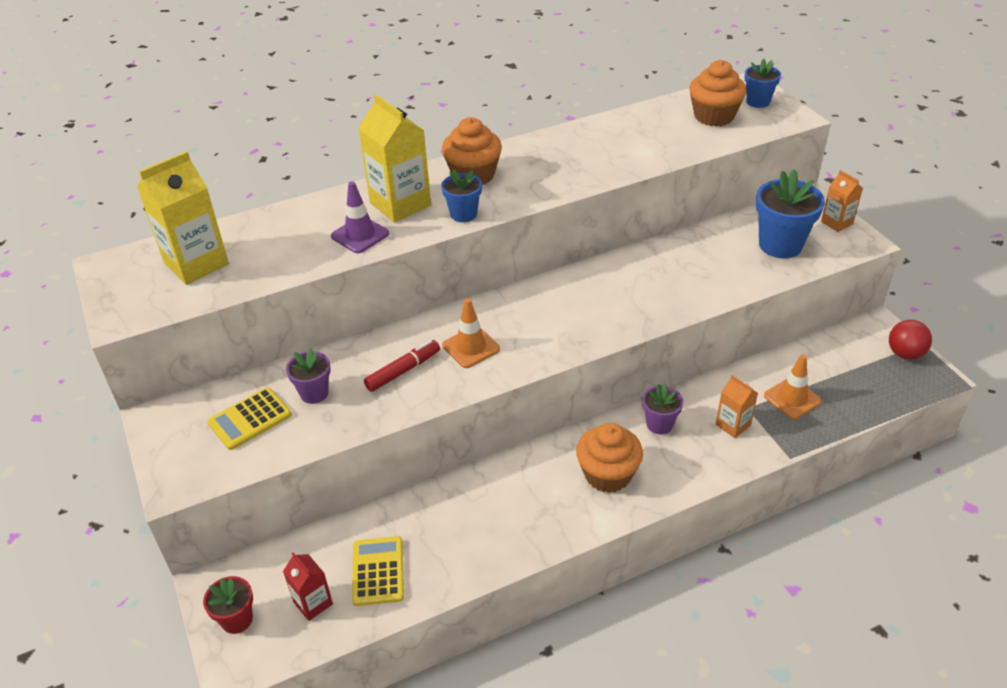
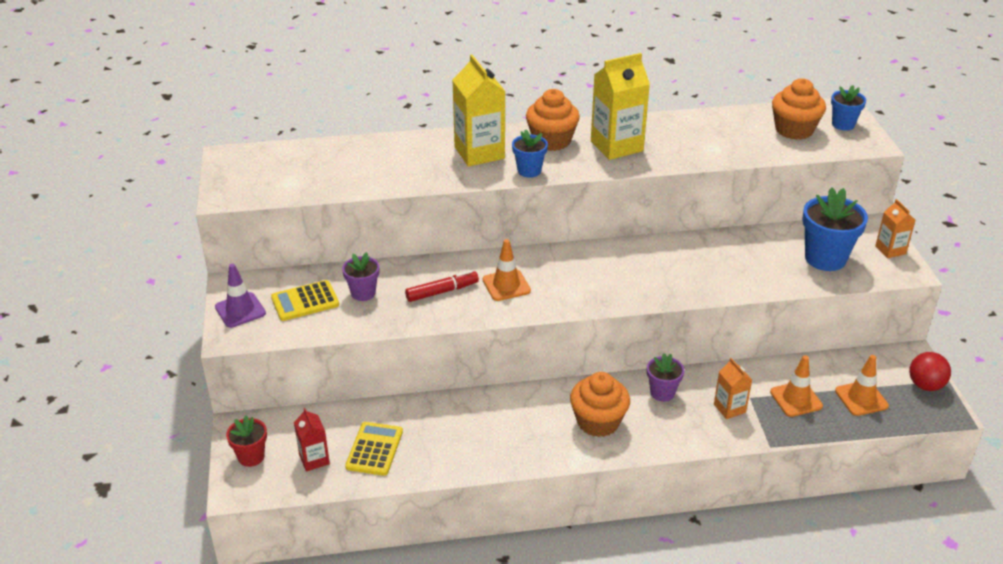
camera: 15 degrees right, 5 degrees down
yellow carton [137,151,229,285] -> yellow carton moved to [591,53,650,160]
purple traffic cone [331,181,389,253] -> purple traffic cone moved to [215,264,266,328]
none -> orange traffic cone [835,355,889,416]

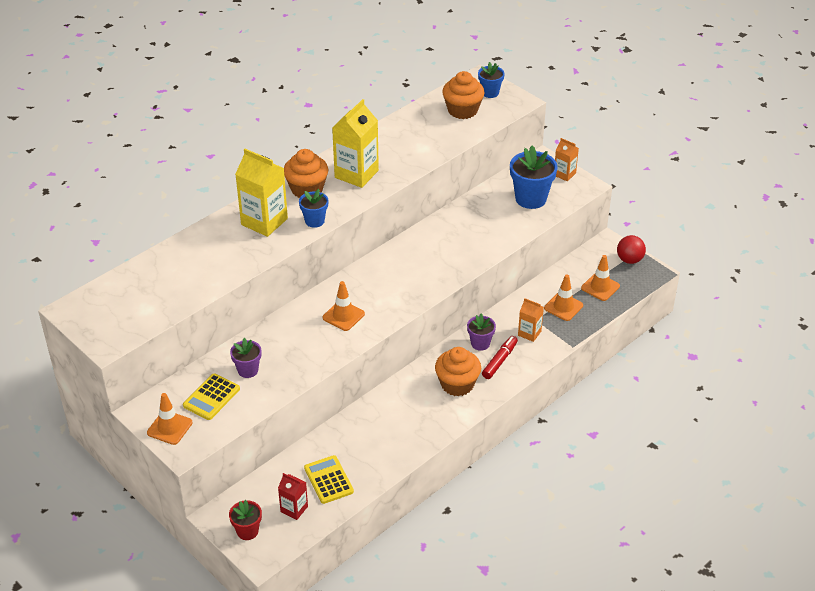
camera: 35 degrees left, 5 degrees up
purple traffic cone [215,264,266,328] -> orange traffic cone [147,393,192,445]
red marker [405,270,479,302] -> red marker moved to [482,336,518,379]

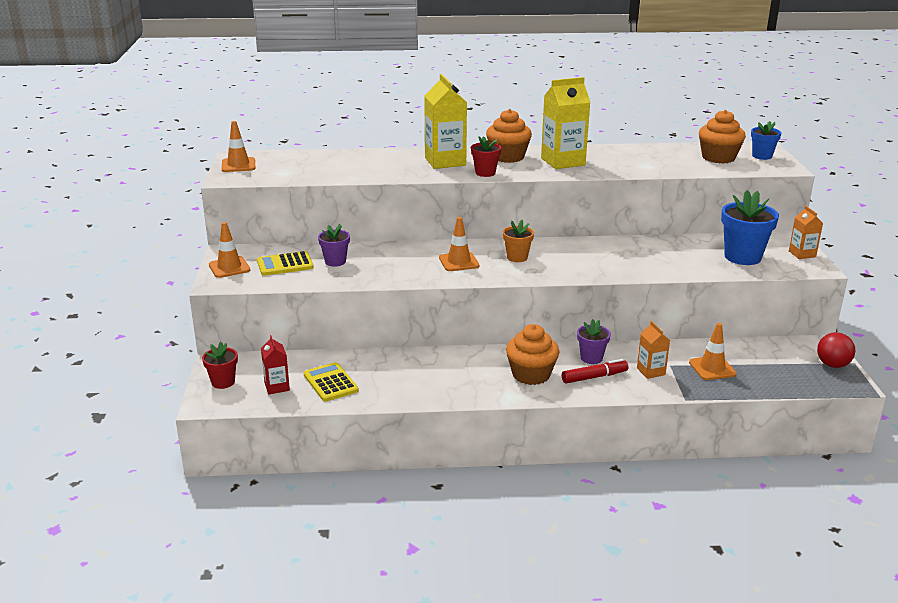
camera: 40 degrees right, 15 degrees down
blue flower pot [299,189,329,228] -> red flower pot [471,136,501,177]
yellow calculator [304,455,354,504] -> yellow calculator turned 45 degrees counterclockwise [304,362,359,402]
orange traffic cone [581,255,620,301] -> orange traffic cone moved to [222,121,255,172]
none -> orange flower pot [503,220,534,262]

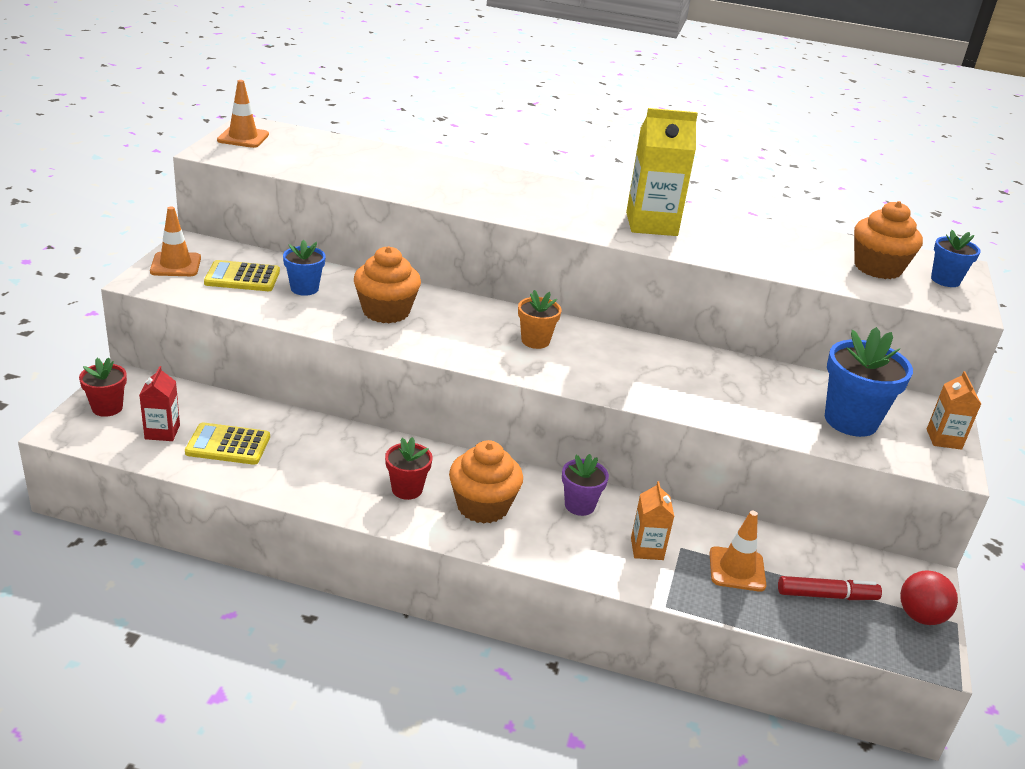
camera: 15 degrees right, 5 degrees up
yellow calculator [304,362,359,402] -> yellow calculator turned 75 degrees counterclockwise [185,422,270,465]
purple flower pot [318,224,350,267] -> blue flower pot [283,240,326,296]
yellow carton [424,74,467,169] -> none
orange traffic cone [439,217,479,271] -> none
red flower pot [471,136,501,177] -> red flower pot moved to [385,437,433,500]
orange cupcake [486,109,532,163] -> orange cupcake moved to [354,246,421,324]
red marker [562,359,629,384] -> red marker moved to [778,576,882,600]

